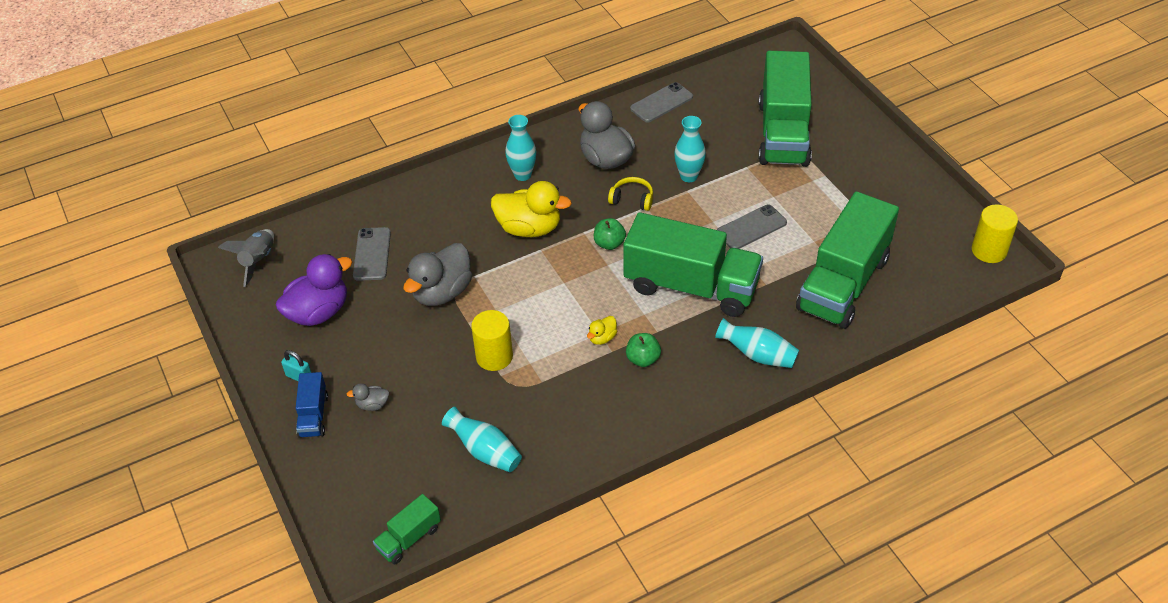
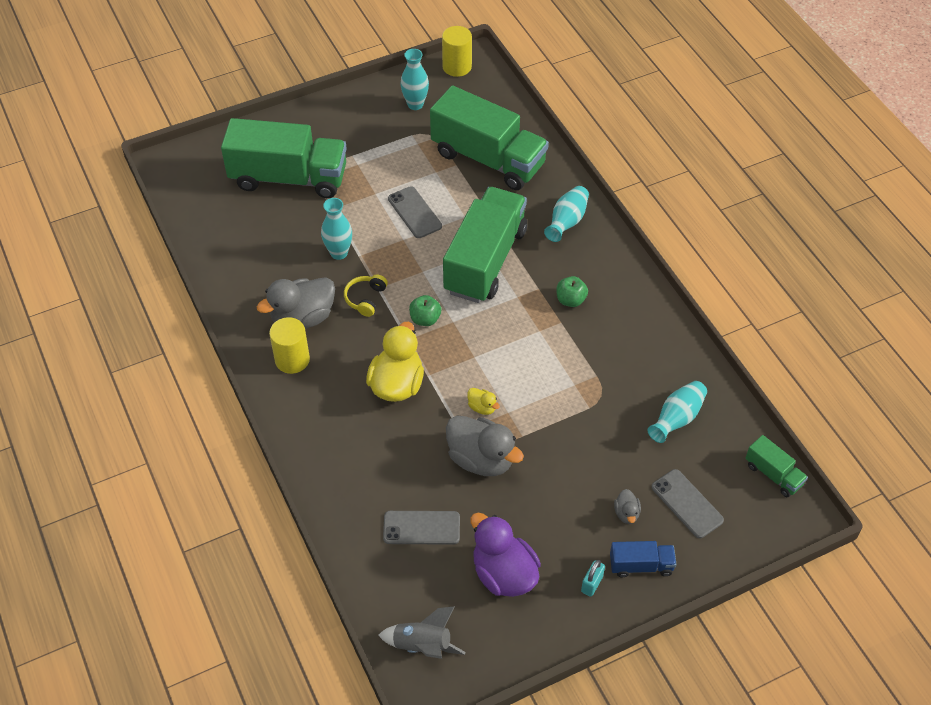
camera: 90 degrees left, 5 degrees up
yellow cylinder [471,310,513,371] -> yellow cylinder moved to [269,317,310,374]
turquoise vase [505,115,536,181] -> turquoise vase moved to [400,49,429,110]
yellow duck [587,316,617,345] -> yellow duck moved to [467,388,500,415]
grey phone [630,82,693,123] -> grey phone moved to [652,469,724,538]

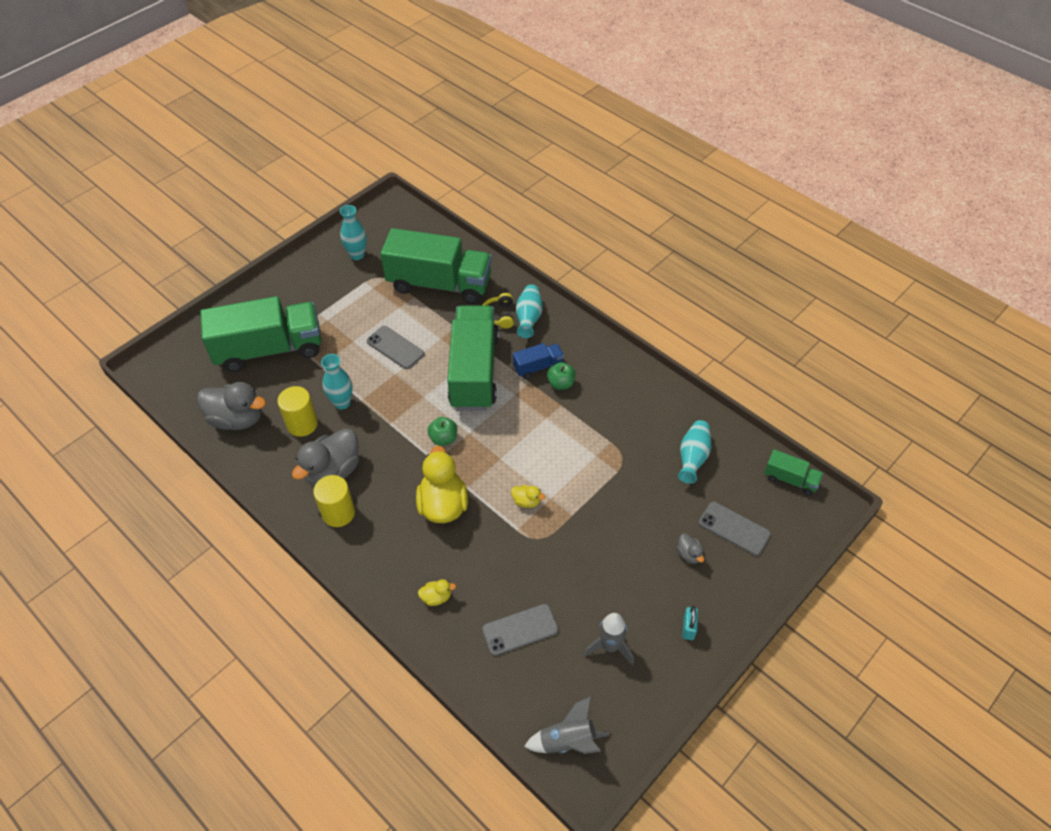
camera: 20 degrees left, 0 degrees up
yellow headphones [344,275,388,317] -> yellow headphones moved to [482,293,514,329]
yellow cylinder [442,26,472,77] -> yellow cylinder moved to [277,386,318,437]
grey duck [446,416,524,476] -> grey duck moved to [197,382,266,430]
purple duck [471,513,541,597] -> grey rocket [583,613,634,665]
blue truck [610,541,677,578] -> blue truck moved to [513,343,564,379]
none -> yellow duck [418,579,456,606]

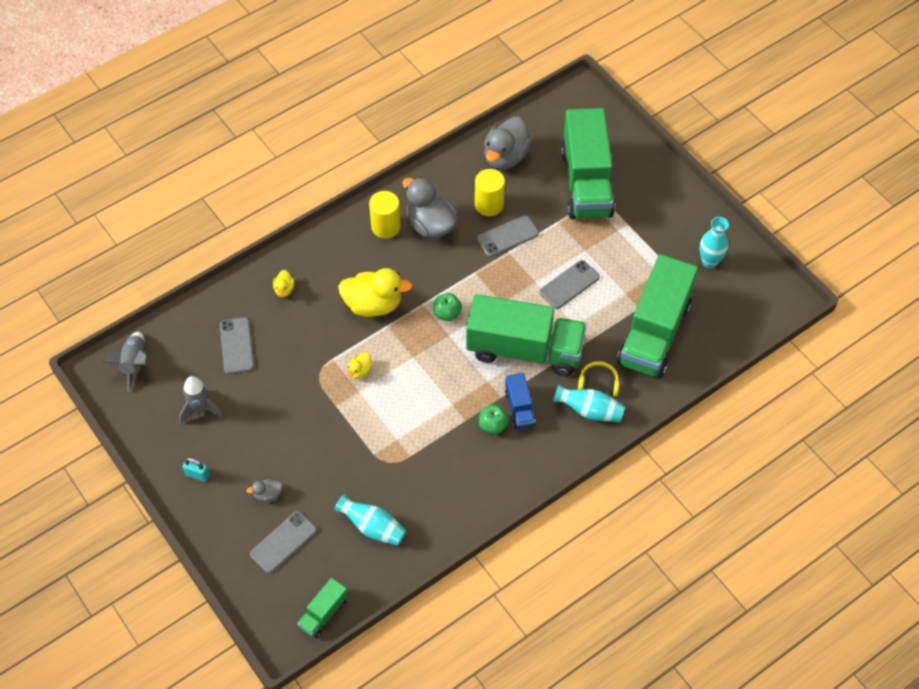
camera: 100 degrees right, 5 degrees up
turquoise vase [321,354,353,409] -> grey phone [477,215,539,257]

